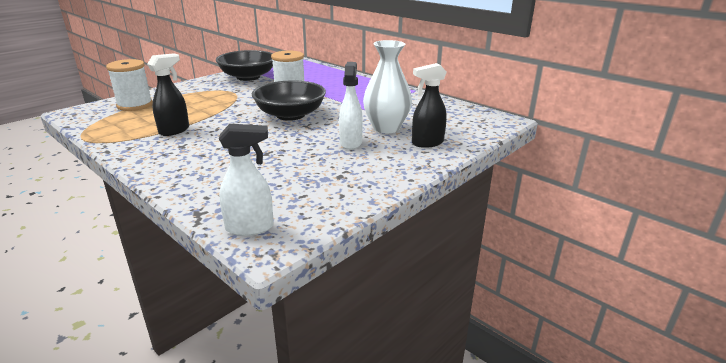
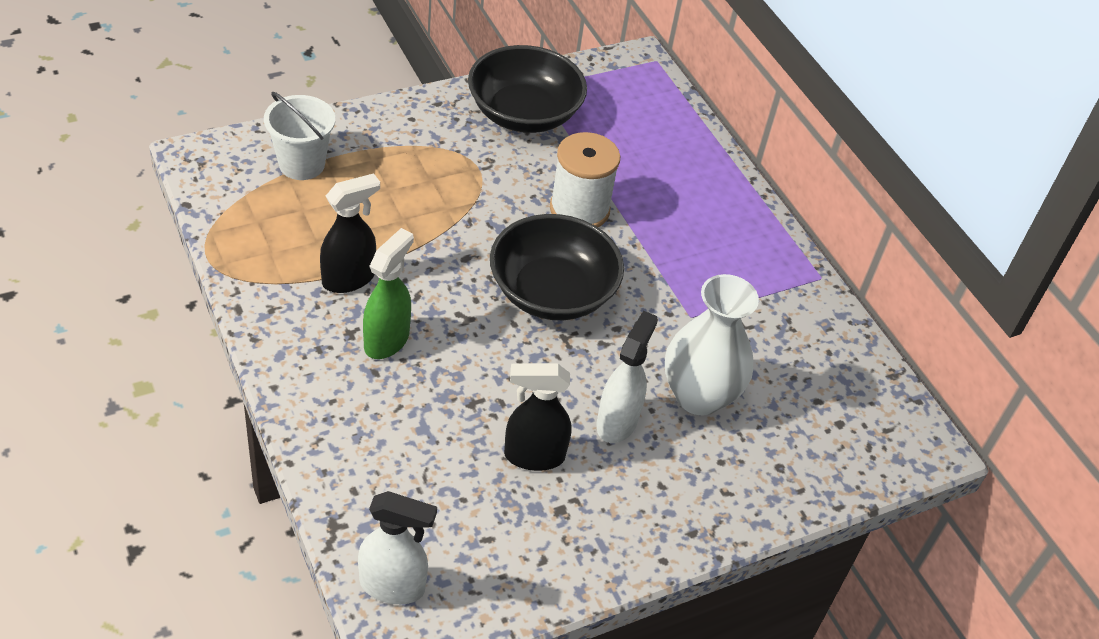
camera: 15 degrees right, 20 degrees up
white spool [106,59,153,111] -> white bucket [264,92,335,180]
black spray bottle [412,63,447,148] -> black spray bottle moved to [504,363,572,471]
none -> green spray bottle [363,228,414,359]

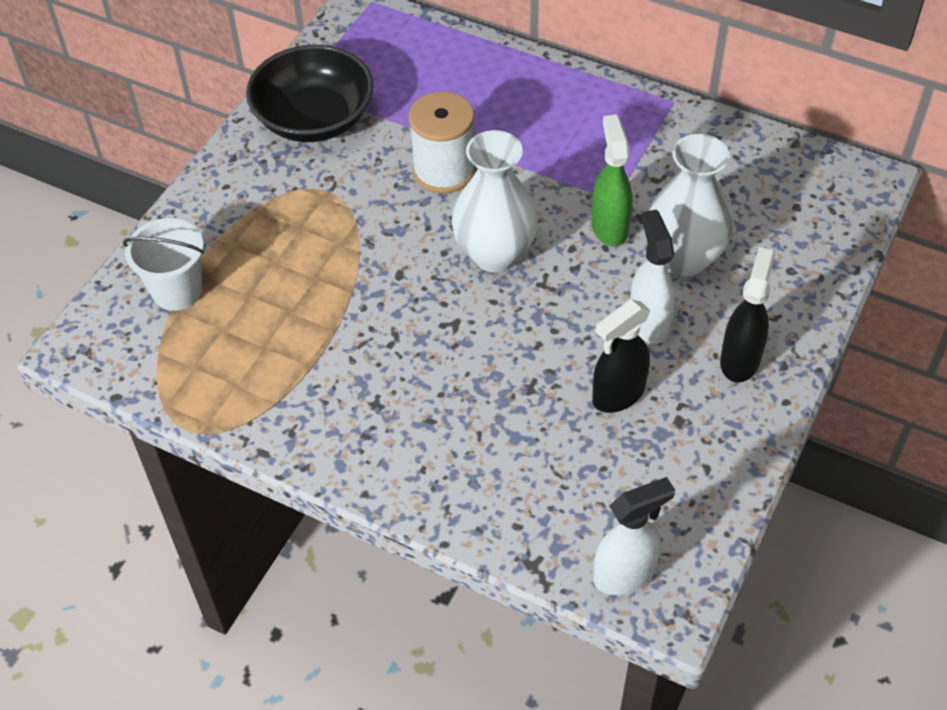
camera: 30 degrees left, 5 degrees up
black spray bottle [320,173,380,293] -> black spray bottle moved to [720,247,775,382]
green spray bottle [363,228,414,359] -> green spray bottle moved to [592,114,633,246]
black bowl [490,214,624,320] -> white vase [452,130,538,272]

